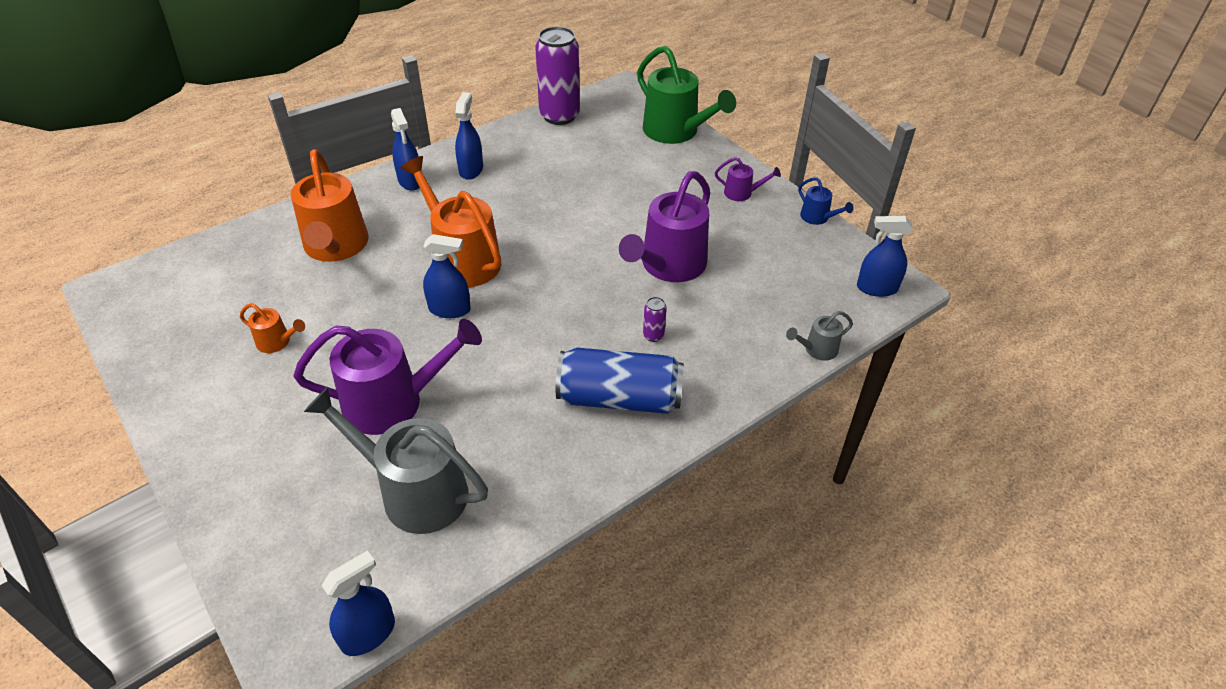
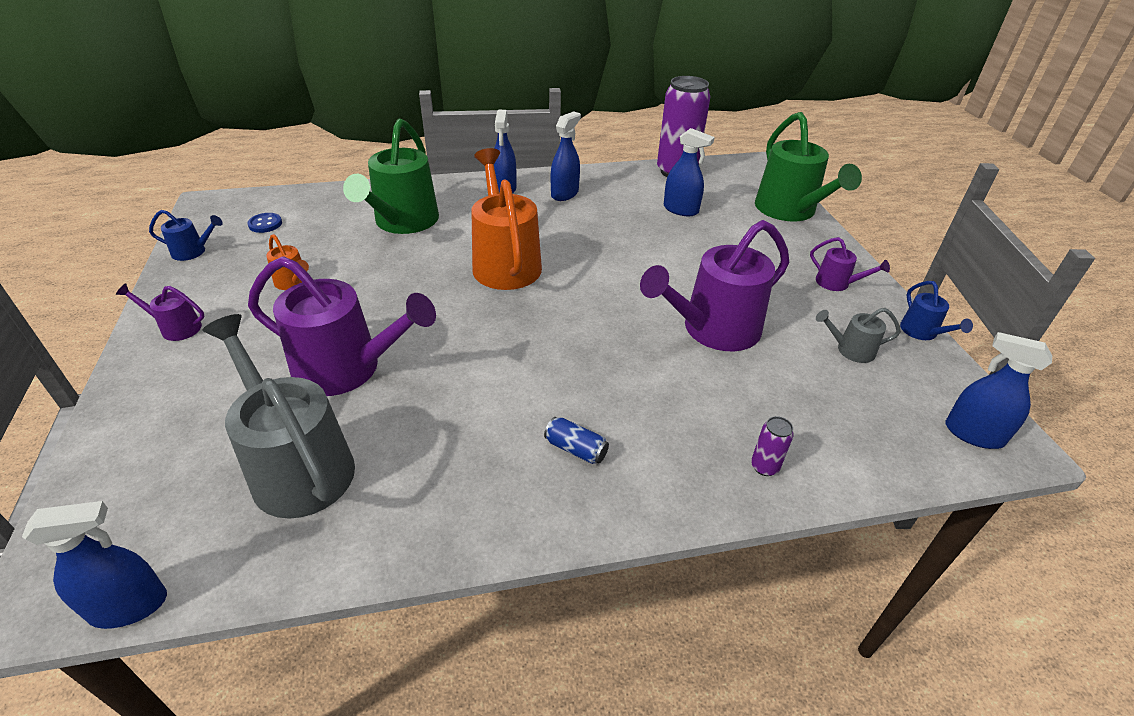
camera: 25 degrees right, 5 degrees down
orange watering can [291,149,369,262] -> green watering can [343,119,439,234]
blue spray bottle [423,234,471,318] -> blue spray bottle moved to [664,128,715,216]
blue can [556,348,684,414] -> blue can [544,417,609,464], size x0.41
purple can [643,297,667,342] -> purple can moved to [751,416,794,476]
grey watering can [786,311,853,361] -> grey watering can moved to [816,308,901,363]
none -> purple watering can [116,283,205,341]
none -> blue watering can [149,210,223,261]
none -> blue button [247,213,282,233]

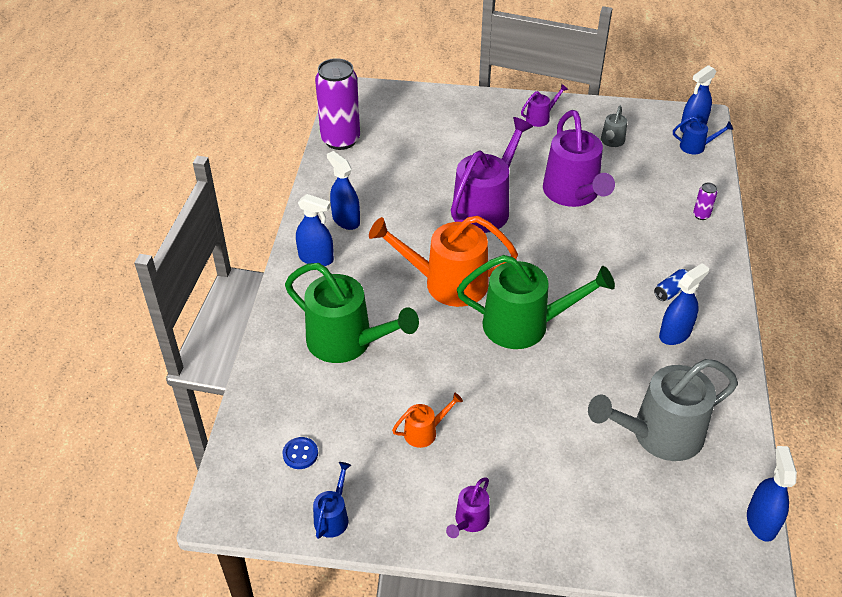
camera: 70 degrees left, 5 degrees up
purple watering can [248,256,436,396] -> purple watering can moved to [451,117,533,233]
blue spray bottle [664,128,715,216] -> blue spray bottle moved to [659,263,709,345]
green watering can [755,112,862,222] -> green watering can moved to [457,255,615,349]
blue watering can [900,281,973,340] -> blue watering can moved to [673,116,733,155]

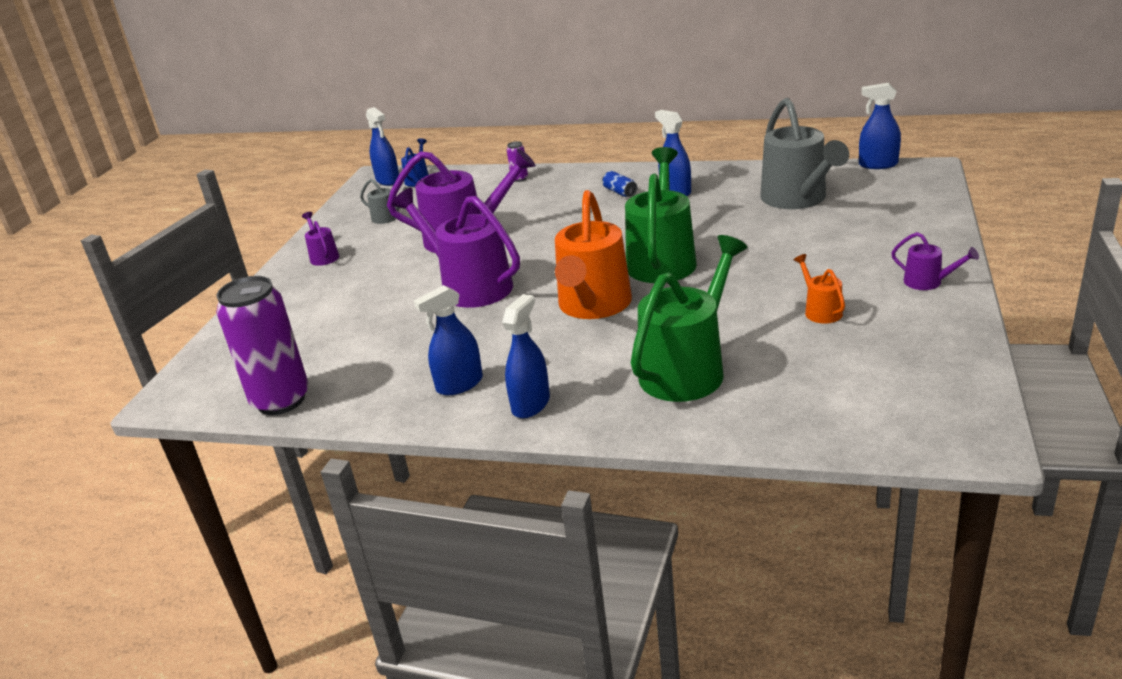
camera: 80 degrees left, 15 degrees down
blue button [283,437,318,469] -> none
blue watering can [313,462,351,539] -> none

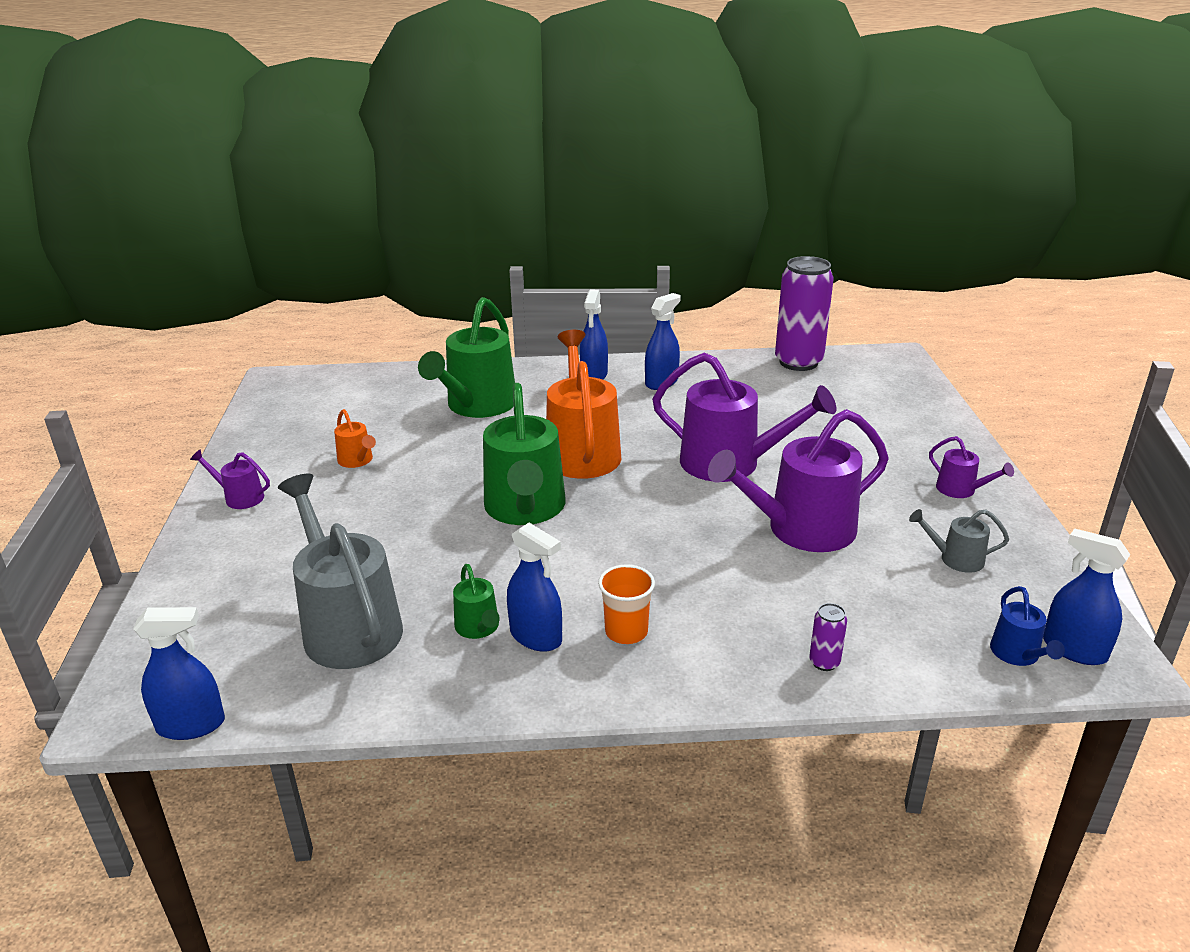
camera: 160 degrees right, 0 degrees up
blue can [602,171,637,197] -> orange cup [598,564,655,644]
none -> green watering can [453,564,500,639]

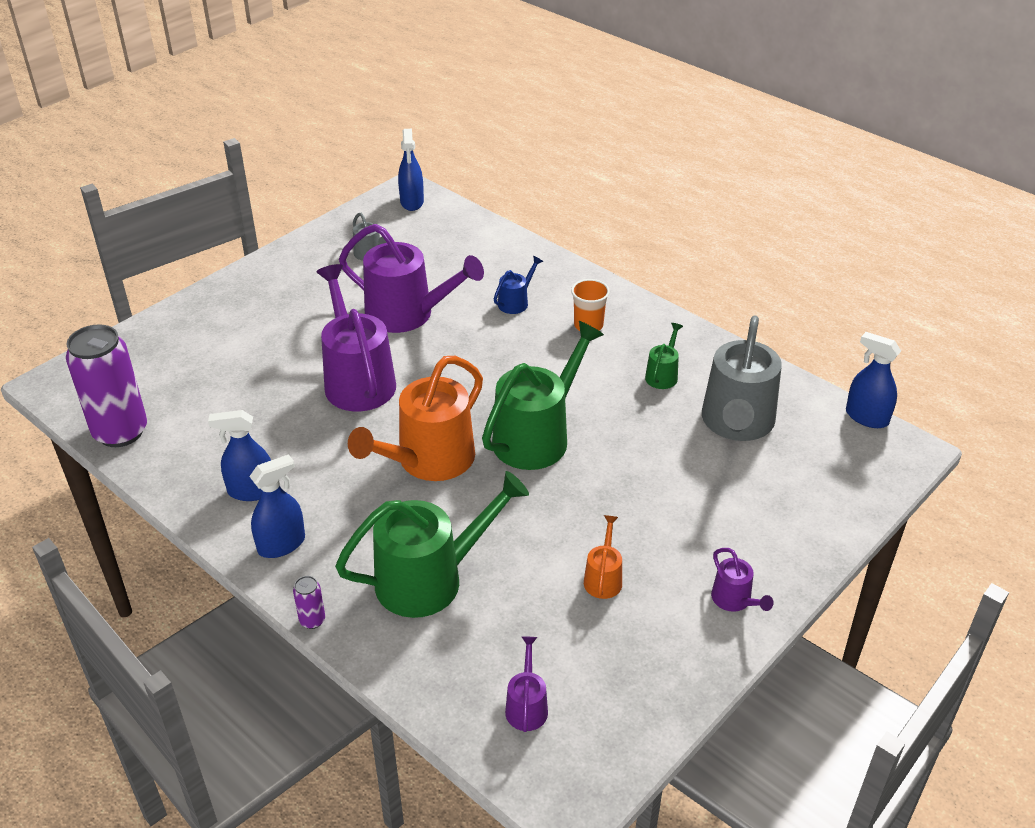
camera: 135 degrees left, 10 degrees up
blue spray bottle [507,523,562,652] -> none
purple can [809,603,847,671] -> purple can moved to [293,576,325,629]
purple watering can [929,436,1014,498] -> purple watering can moved to [505,637,548,732]
blue watering can [990,586,1065,666] -> blue watering can moved to [494,256,543,314]

